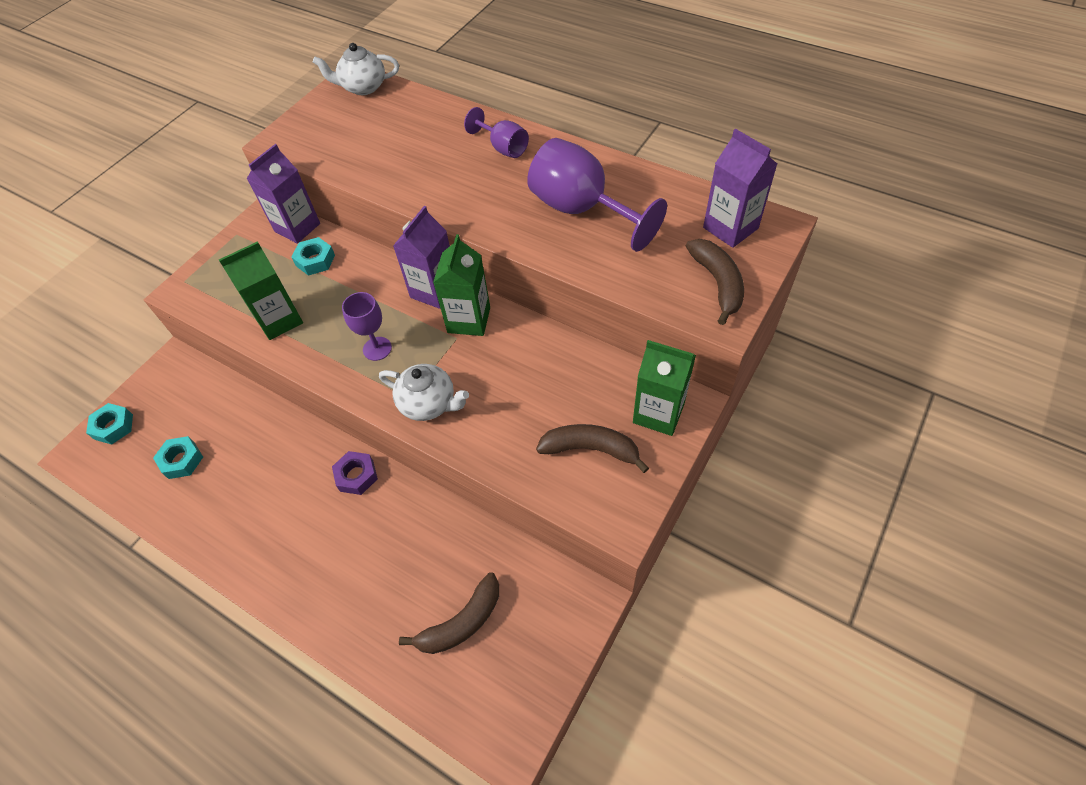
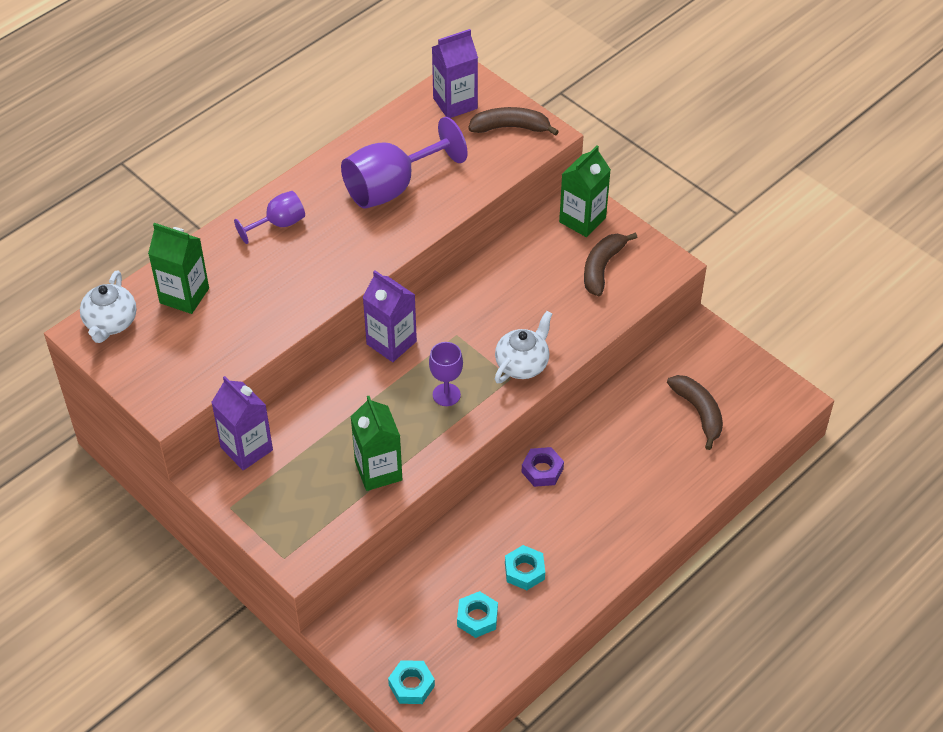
camera: 80 degrees left, 5 degrees down
turquoise nut [291,237,335,276] -> turquoise nut moved to [505,545,545,590]
green carton [433,234,490,336] -> green carton moved to [148,223,209,314]

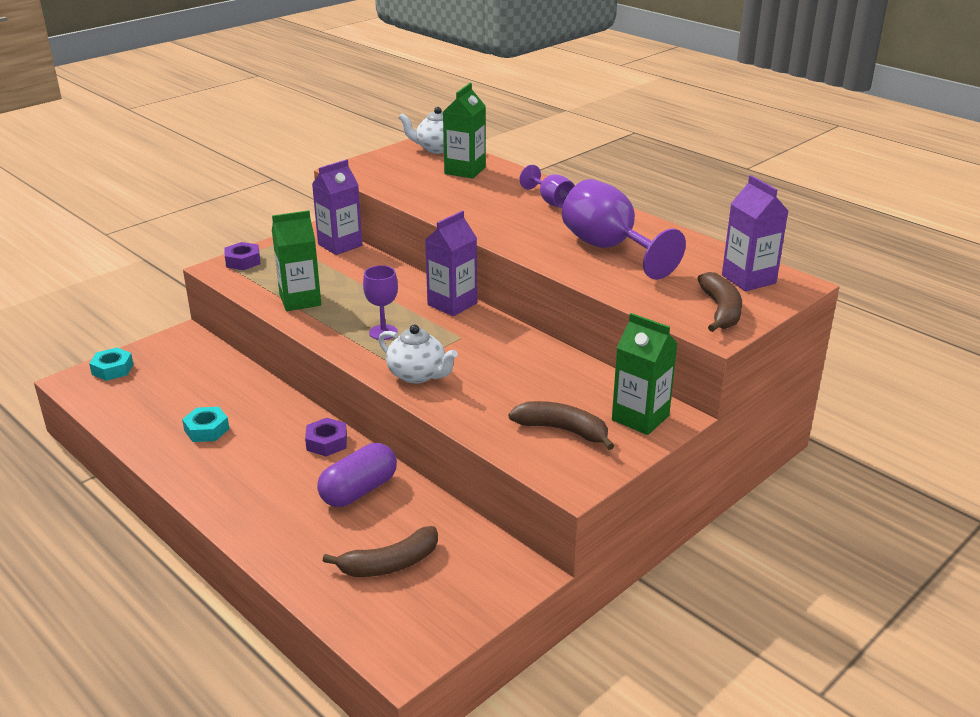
camera: 90 degrees right, 20 degrees down
turquoise nut [457,591,498,638] -> none
none -> purple nut [225,242,260,270]
none -> purple capsule [317,443,397,507]

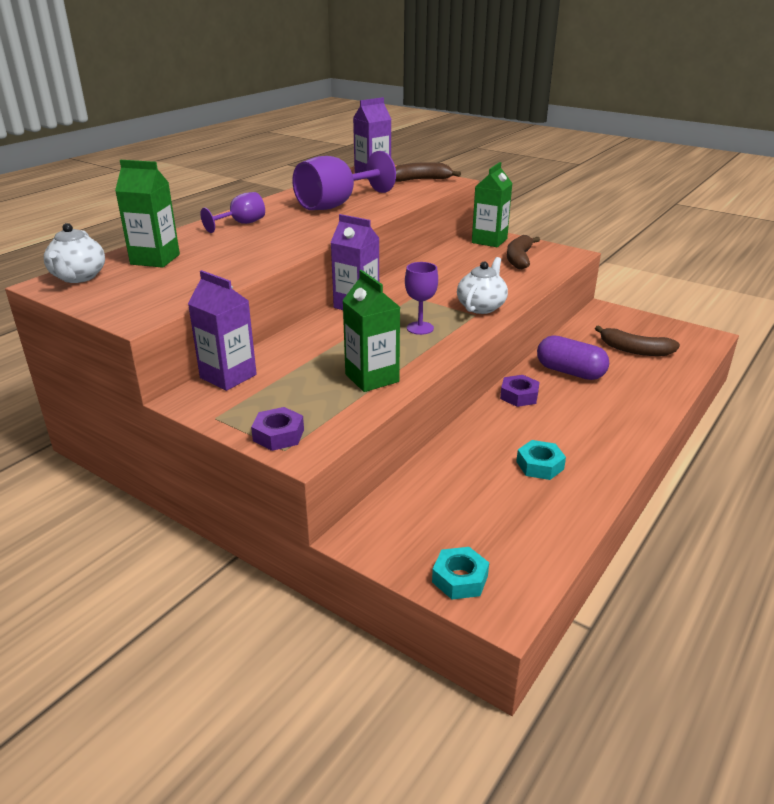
camera: 100 degrees left, 0 degrees up
brown banana [323,526,438,577] -> brown banana turned 150 degrees clockwise [595,325,680,356]

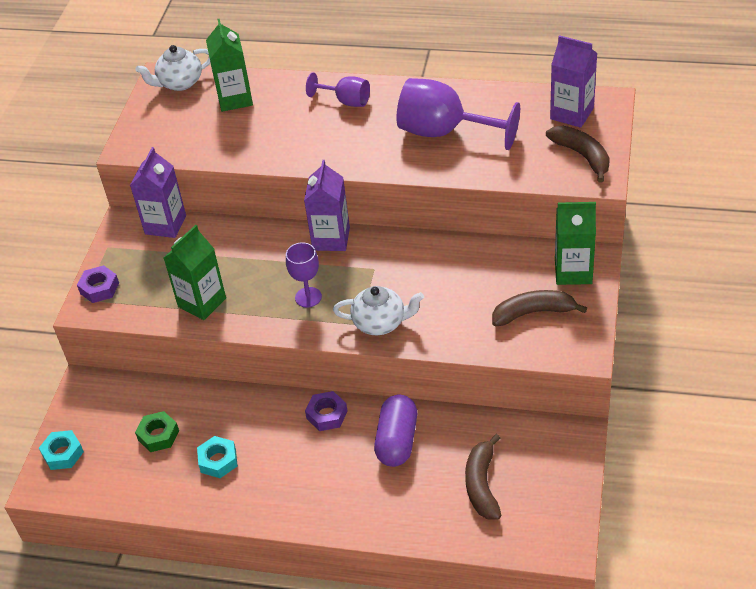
camera: 70 degrees right, 15 degrees up
none -> green nut [135,411,179,452]

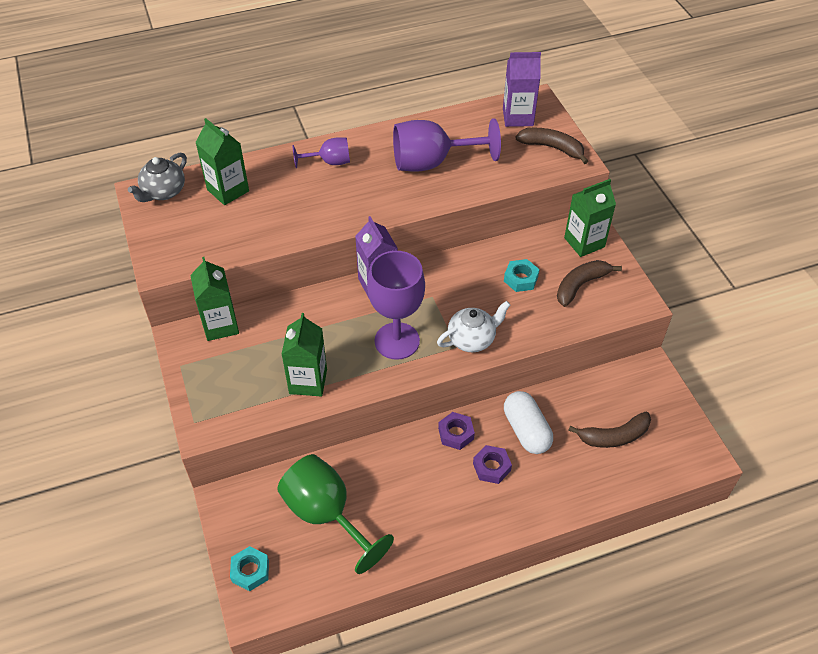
camera: 35 degrees left, 5 degrees up
purple nut [77,265,119,303] -> purple nut moved to [473,445,512,484]
purple carton [130,147,186,238] -> green carton [190,257,239,341]
green nut [135,411,179,452] -> green goblet [277,454,394,574]
white teapot [136,45,211,91] -> grey teapot [128,153,187,202]
turquoise nut [197,436,238,478] -> turquoise nut moved to [504,259,540,292]
purple goblet [286,242,322,308] -> purple goblet [367,251,425,360], size x1.84
purple capsule [374,395,417,467] -> white capsule [504,391,553,454]
brown banana [465,434,502,520] -> brown banana turned 75 degrees counterclockwise [568,412,651,448]

